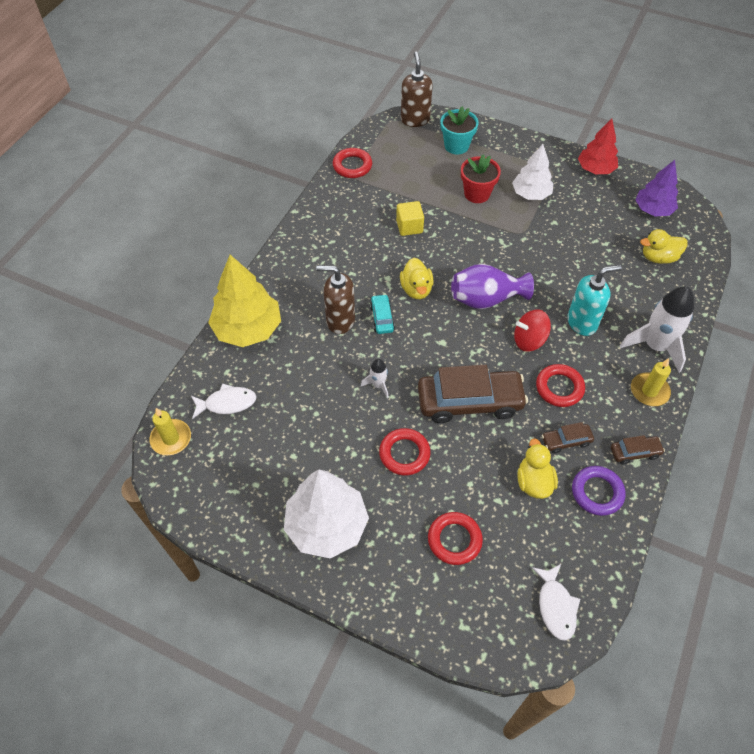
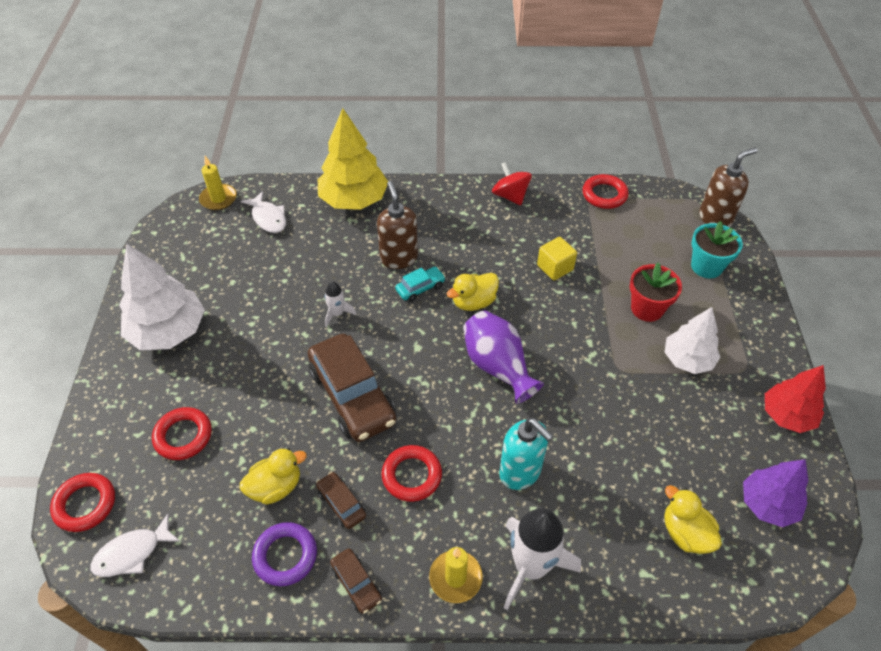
camera: 65 degrees right, 5 degrees down
red ring [379,428,431,476] -> red ring moved to [50,473,115,532]
red spinning top [514,309,551,352] -> red spinning top moved to [492,162,532,205]

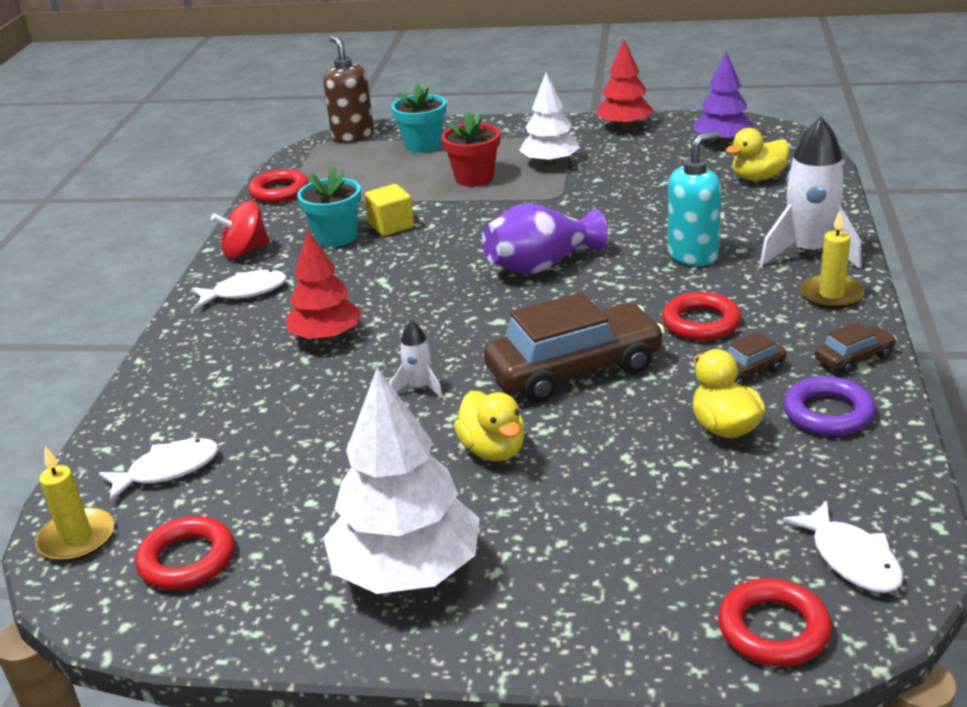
camera: 80 degrees left, 20 degrees down
red ring [152,407,211,460] -> red ring moved to [135,516,234,590]
yellow tree [318,108,388,210] -> none
brown soap dispenser [377,181,418,269] -> red tree [285,231,361,341]
turquoise car [395,267,446,302] -> none
yellow duck [447,273,499,311] -> yellow duck moved to [454,391,524,461]
none -> white fish [192,270,287,308]
none -> turquoise flower pot [297,166,361,247]

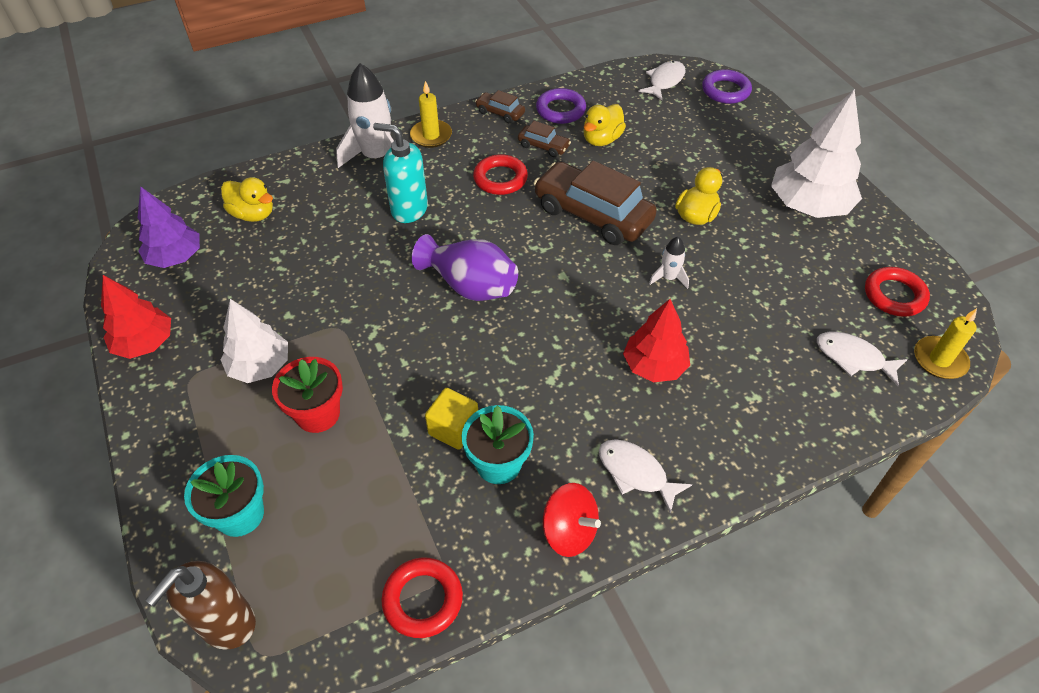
camera: 125 degrees left, 20 degrees up
red ring [718,578,832,666] -> purple ring [702,69,752,104]

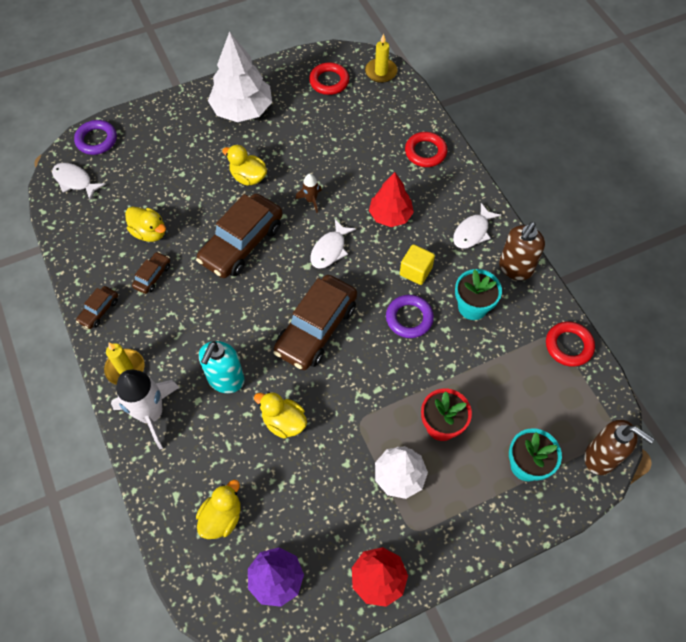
camera: 90 degrees left, 10 degrees up
purple vase [412,234,518,301] -> brown car [274,275,357,370]
yellow cube [425,388,478,450] -> yellow cube moved to [400,244,435,285]
red ring [473,154,528,195] -> red ring moved to [405,132,447,167]
purple ring [536,88,586,124] -> purple ring moved to [386,295,434,338]
red spinning top [543,483,601,557] -> brown soap dispenser [499,222,545,280]
white rocket [649,237,689,289] -> brown rocket [296,174,322,213]
white fish [817,331,907,386] -> white fish moved to [311,219,356,269]
none -> yellow duck [254,392,307,439]

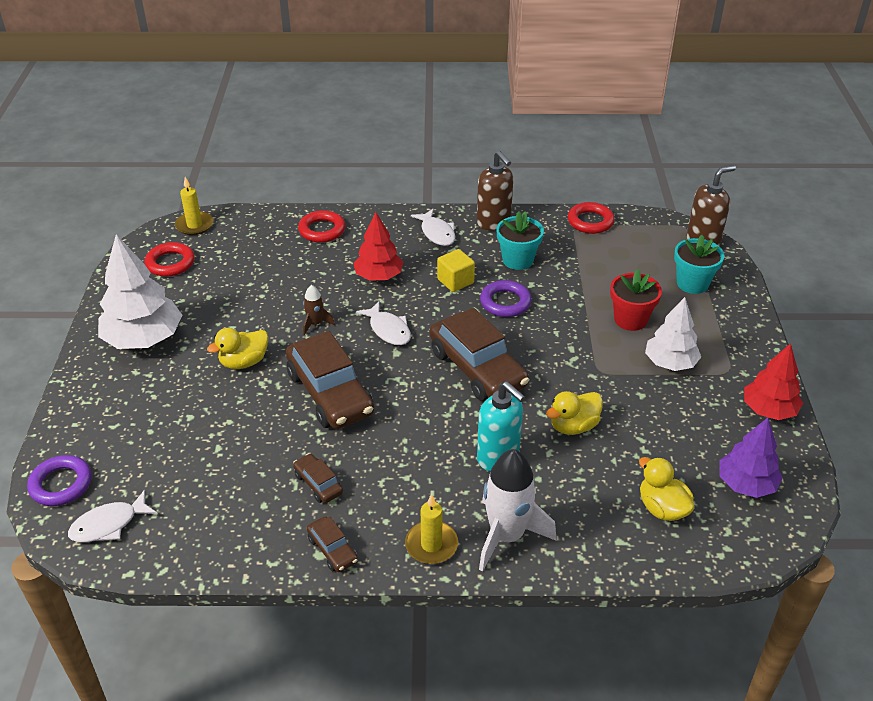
camera: 65 degrees left, 20 degrees down
yellow duck [125,207,166,242] -> none

